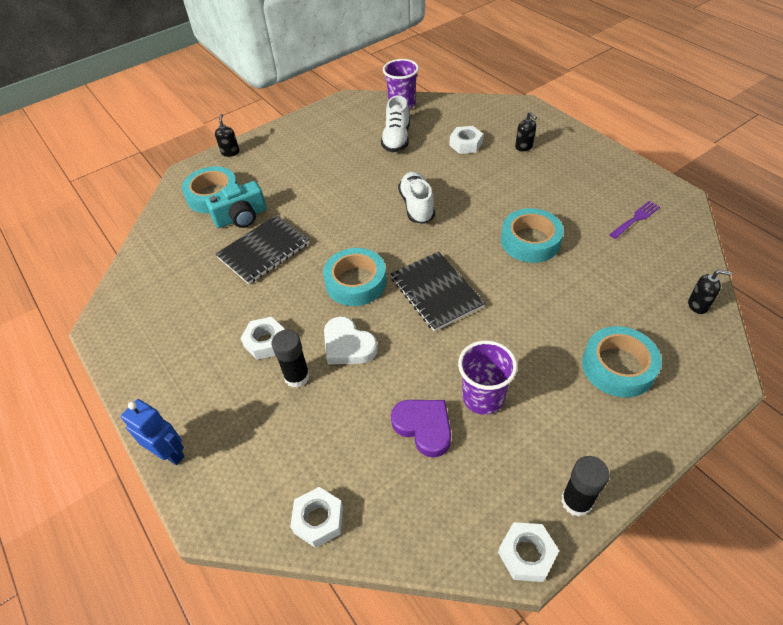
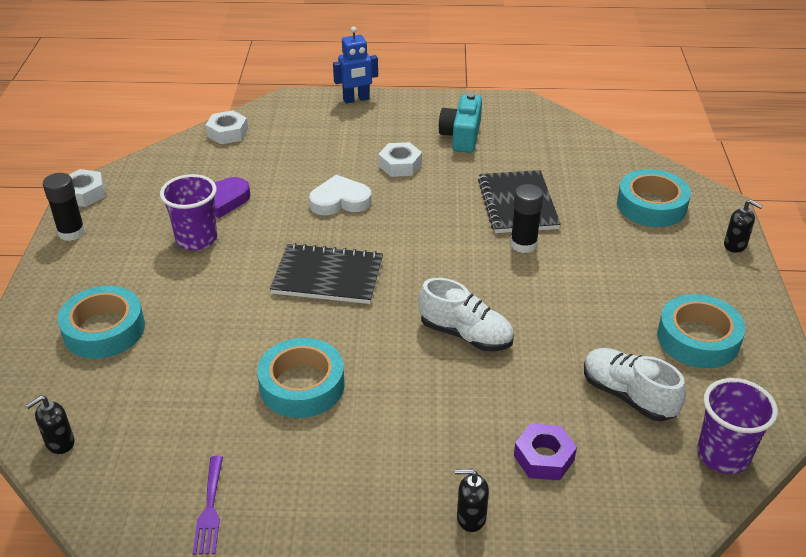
camera: 125 degrees right, 10 degrees down
turquoise camera [205,181,267,228] -> turquoise camera moved to [438,93,482,153]
black glue stick [272,330,310,388] -> black glue stick moved to [510,184,544,253]
turquoise tape [323,248,386,306] -> turquoise tape moved to [657,294,745,368]
white nut [449,126,483,154] -> purple nut [514,423,577,480]

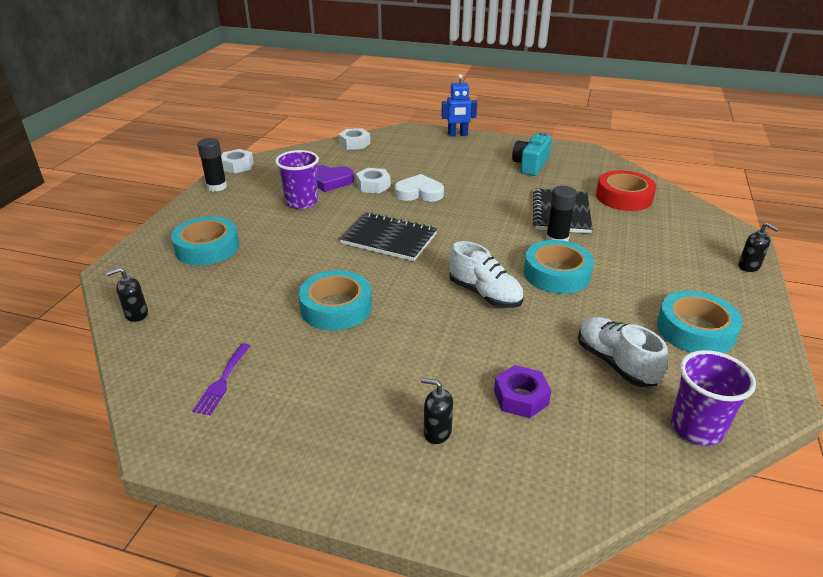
camera: 15 degrees right, 5 degrees down
white nut [378,142,422,177] -> white nut moved to [356,168,391,194]
turquoise tape [617,169,691,227] -> turquoise tape moved to [524,240,594,294]
none -> red tape [596,170,656,211]

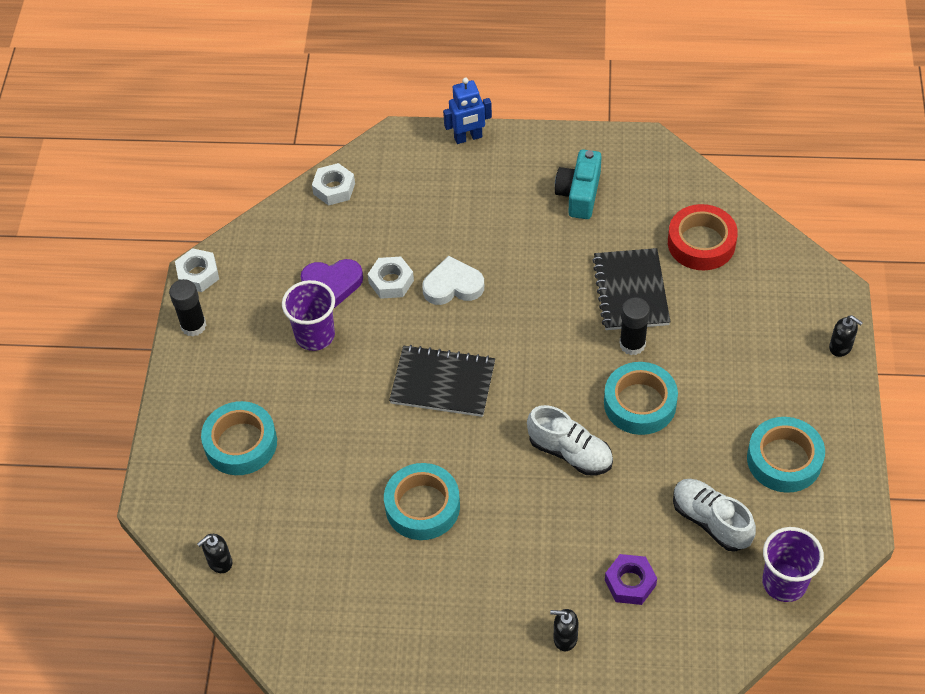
camera: 10 degrees left, 20 degrees up
purple fork [192,343,250,415] -> none

